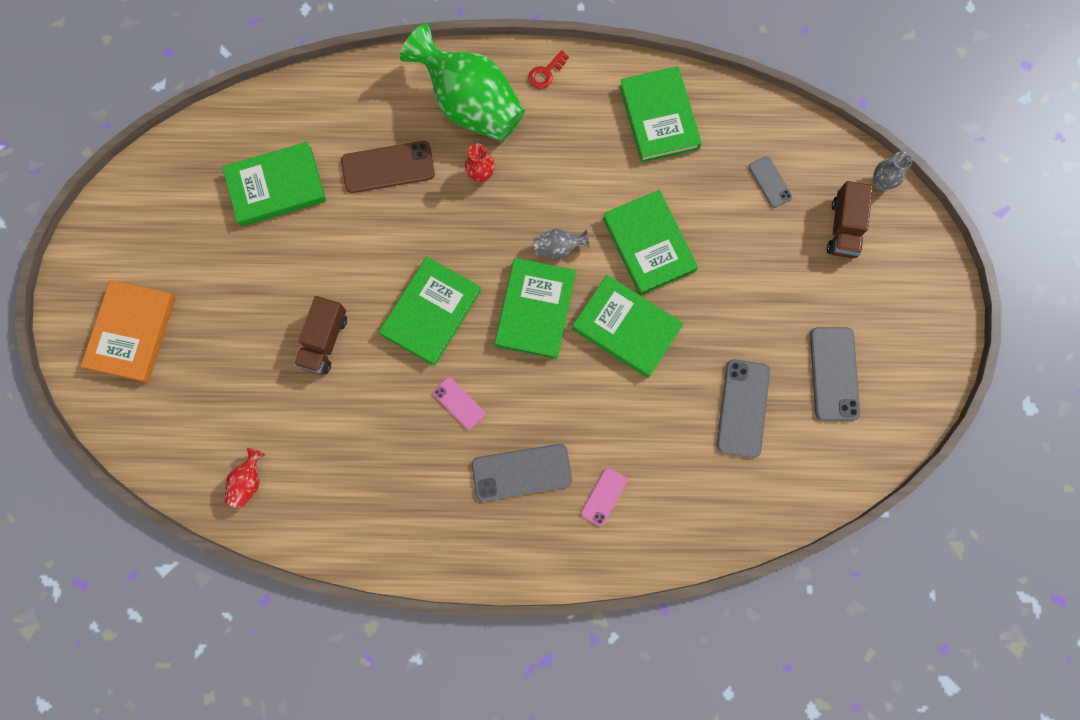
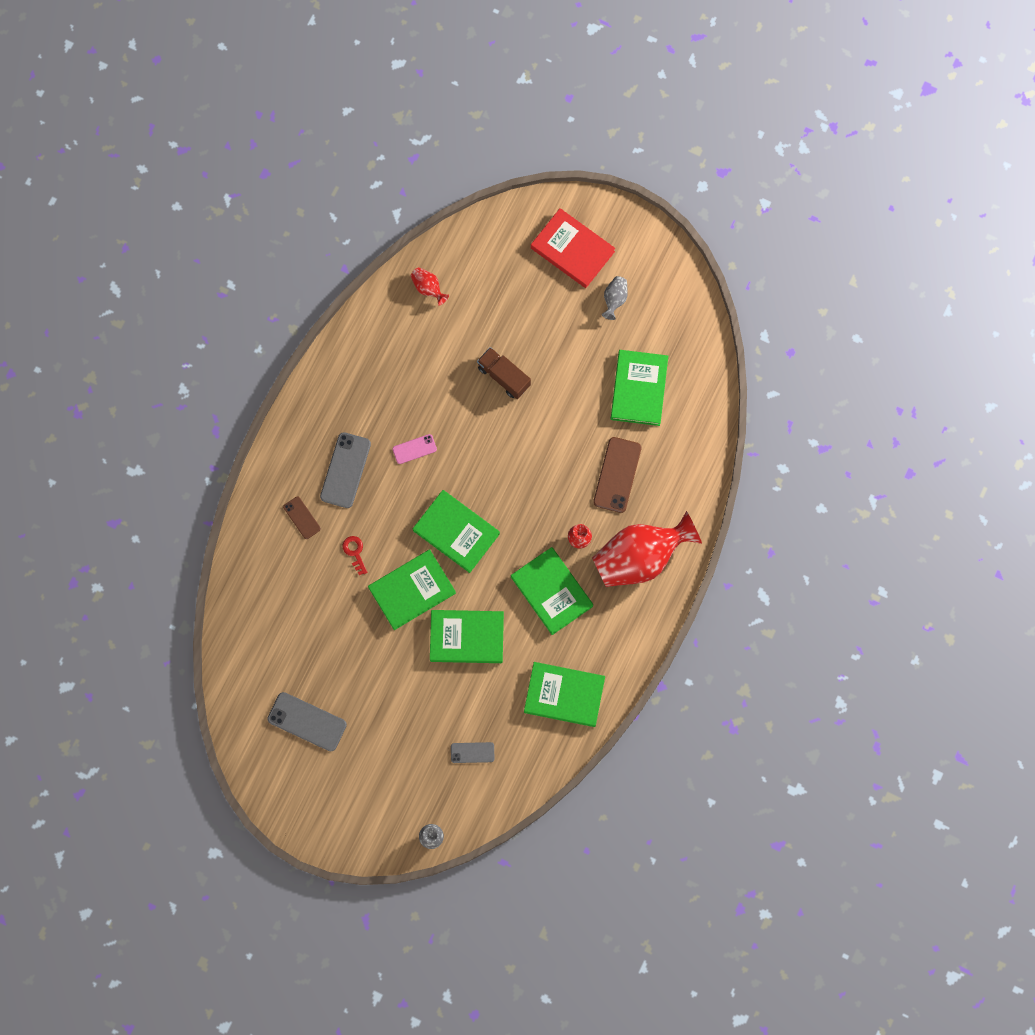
camera: 115 degrees right, 0 degrees up
orange book [81,280,176,383] -> red book [531,208,615,288]
green book [379,257,481,366] -> green book moved to [511,547,593,635]
green vase [400,24,525,141] -> red vase [592,511,702,587]
red key [528,50,569,89] -> red key moved to [342,536,368,575]
grey vase [533,228,590,259] -> grey vase moved to [602,276,628,320]
pink phone [581,467,627,526] -> brown phone [283,497,321,539]
grey phone [717,359,770,458] -> none
brown truck [827,181,873,258] -> none

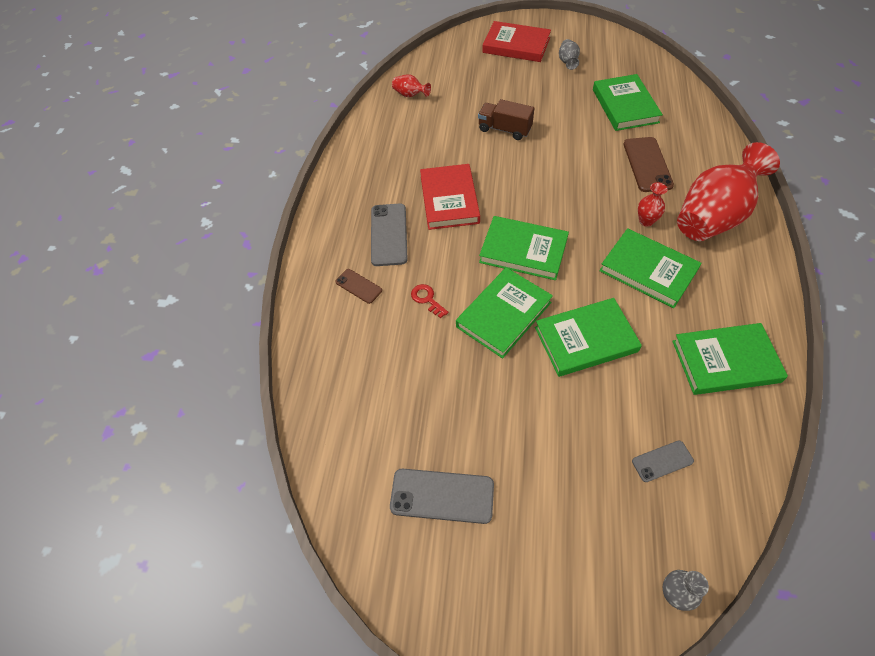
camera: 15 degrees left, 20 degrees down
pink phone [393,434,437,464] -> red book [420,164,480,230]

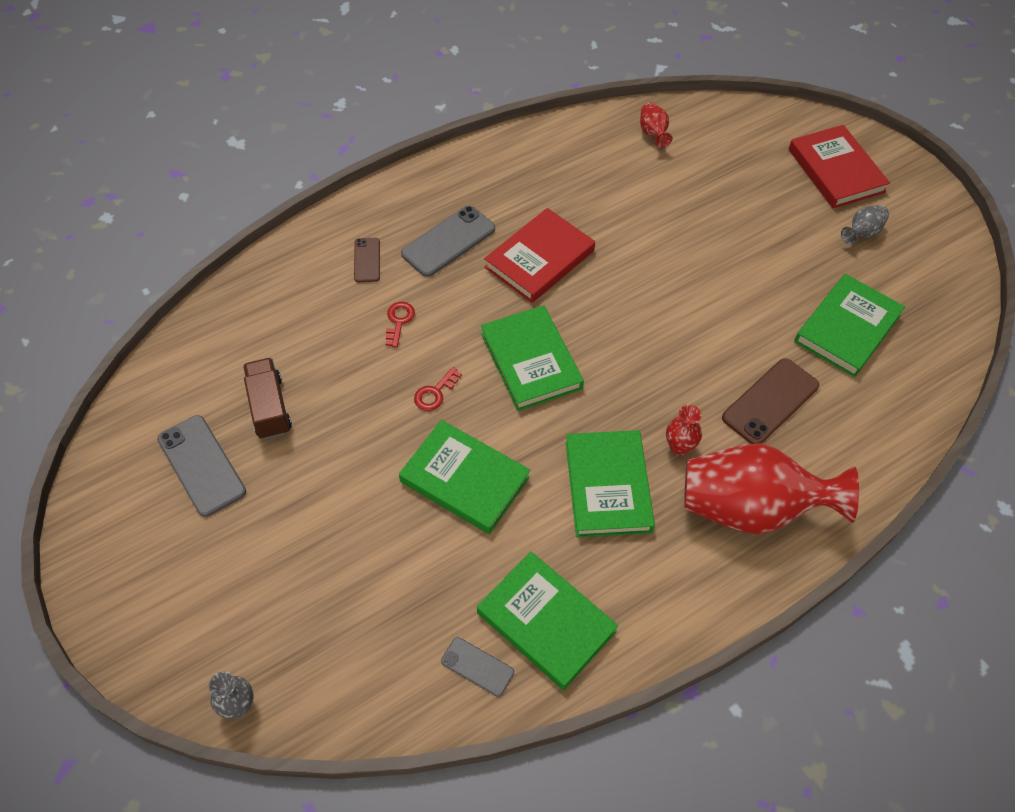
camera: 45 degrees right, 0 degrees up
green book [456,267,553,358] -> red key [414,367,462,411]
brown truck [478,99,534,140] -> brown truck moved to [243,358,292,440]
grey phone [632,441,694,482] -> grey phone moved to [441,637,514,697]

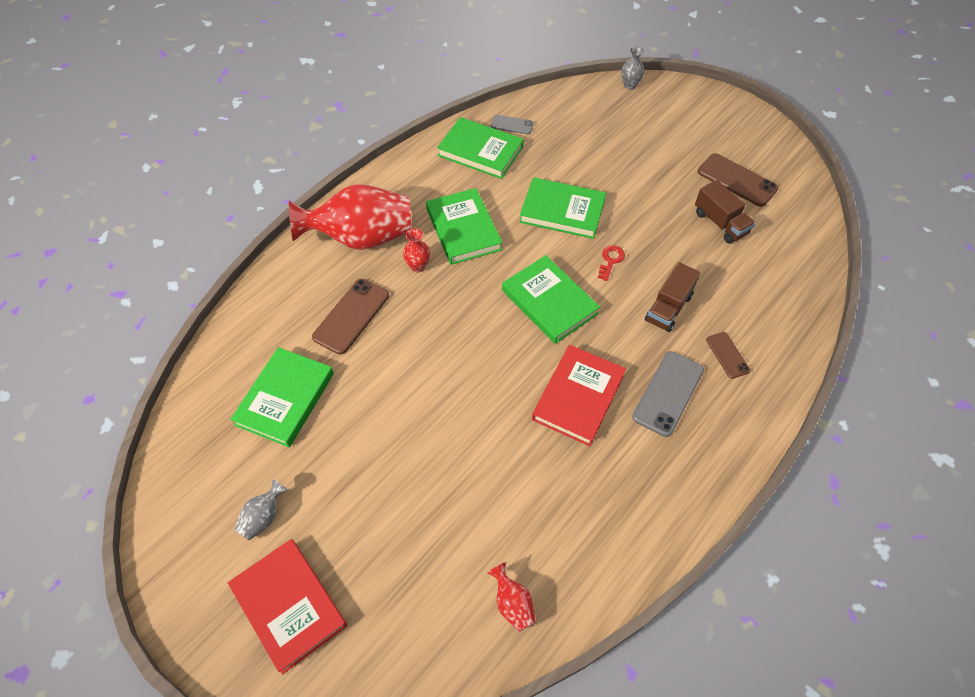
camera: 165 degrees right, 0 degrees up
grey phone [157,415,246,517] -> brown phone [698,153,778,207]
red key [385,302,415,348] -> brown truck [645,262,700,332]

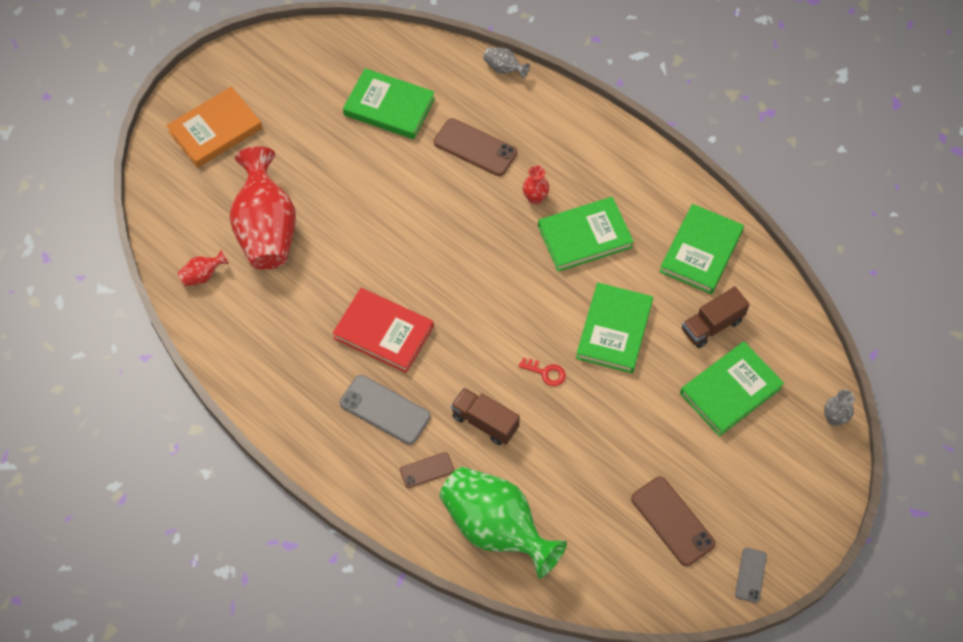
camera: 90 degrees right, 5 degrees up
red book [228,539,347,674] -> orange book [166,87,262,168]
grey vase [234,479,289,540] -> grey vase moved to [483,47,530,78]
red vase [289,184,411,250] -> red vase moved to [229,146,296,270]
grey phone [491,115,534,134] -> grey phone moved to [735,548,767,603]
green book [502,255,600,344] -> green book moved to [680,342,784,436]
brown truck [695,180,755,244] -> brown truck moved to [682,286,750,348]
brown phone [698,153,778,207] -> brown phone turned 75 degrees counterclockwise [631,476,716,566]
none -> green vase [439,467,567,578]

